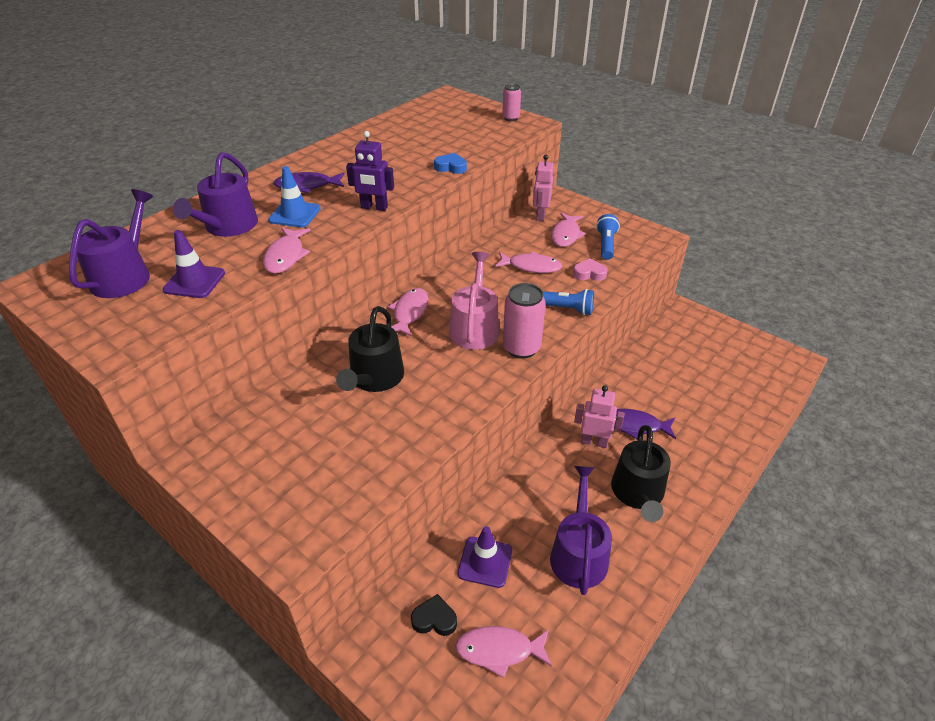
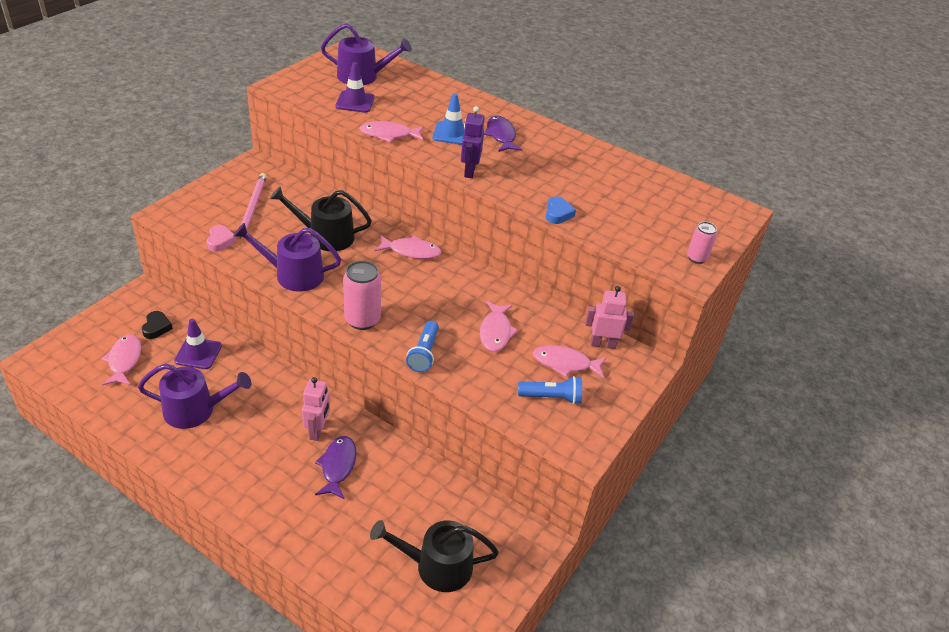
camera: 80 degrees right, 0 degrees up
purple watering can [173,152,258,237] -> purple watering can moved to [233,223,341,292]
pink watering can [449,252,499,350] -> none
pink heart [573,258,608,281] -> pink heart moved to [207,225,237,252]
black watering can [611,425,671,522] -> black watering can moved to [370,520,499,592]
none -> pink pencil [240,173,267,238]

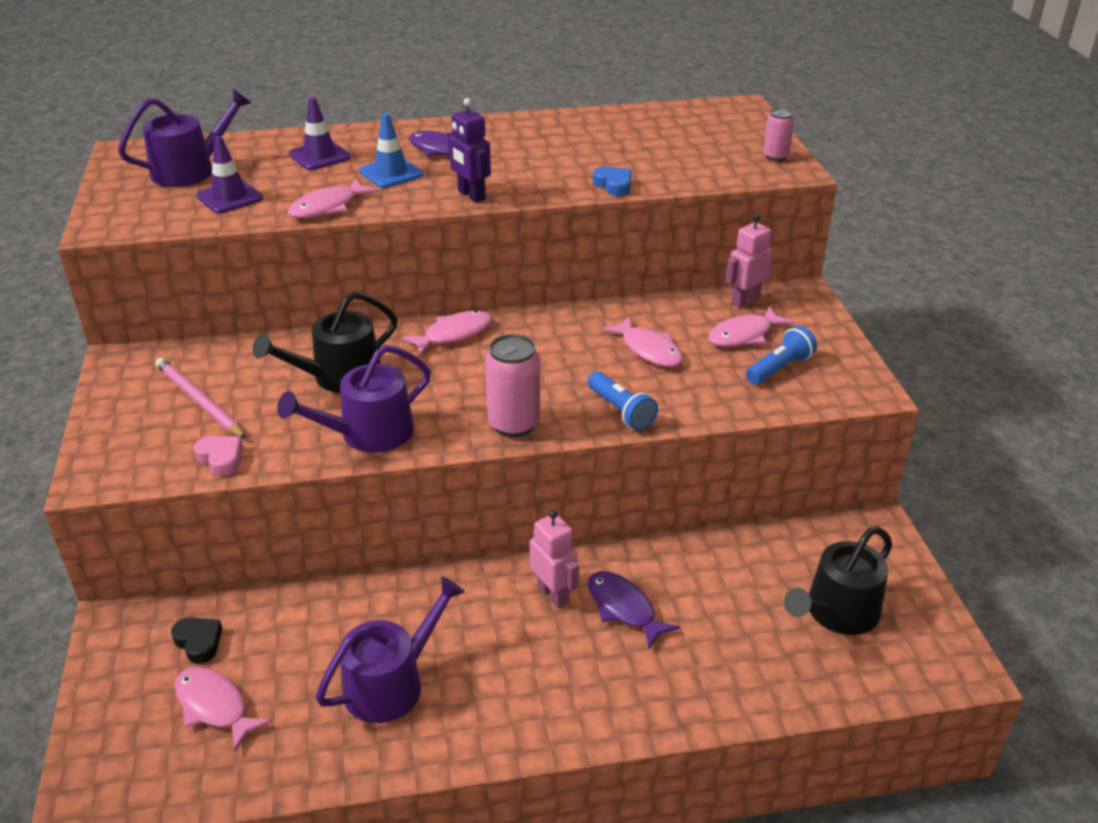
camera: 40 degrees left, 5 degrees down
purple traffic cone [174,319,222,369] -> purple traffic cone moved to [289,97,351,170]

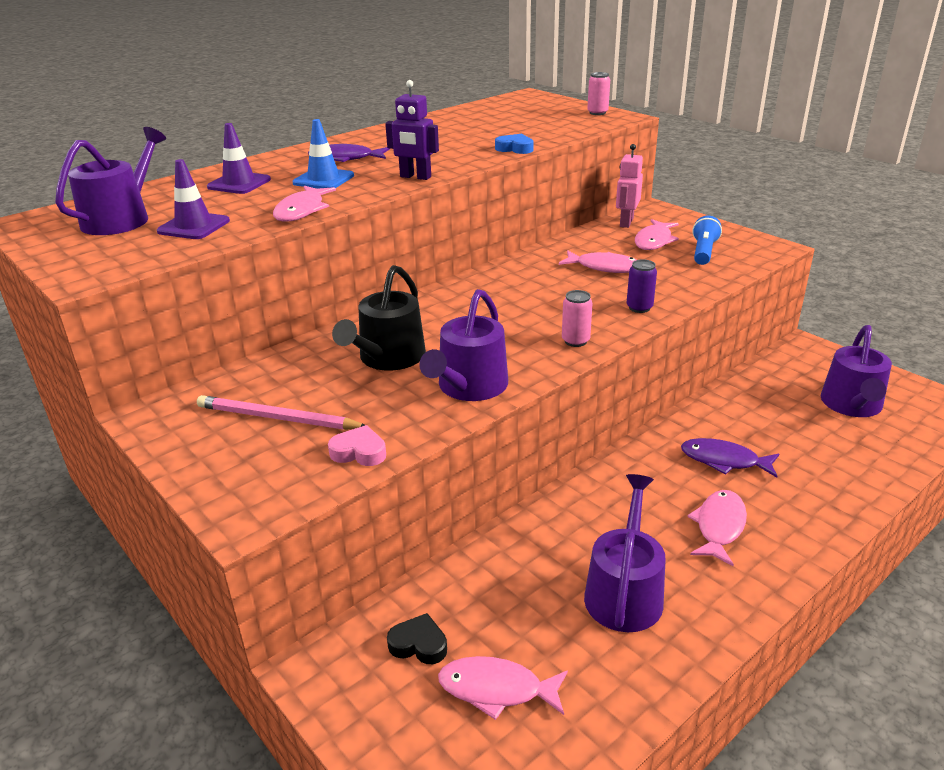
camera: 30 degrees left, 5 degrees down
pink fish [402,310,492,356] -> pink fish moved to [687,490,747,566]
pink can [485,334,540,437] -> pink can [562,290,593,347], size x0.59
pink robot [530,510,579,608] -> none
blue flashlight [587,371,658,430] -> purple can [627,259,657,313]
black watering can [784,527,892,635] -> purple watering can [821,325,892,417]

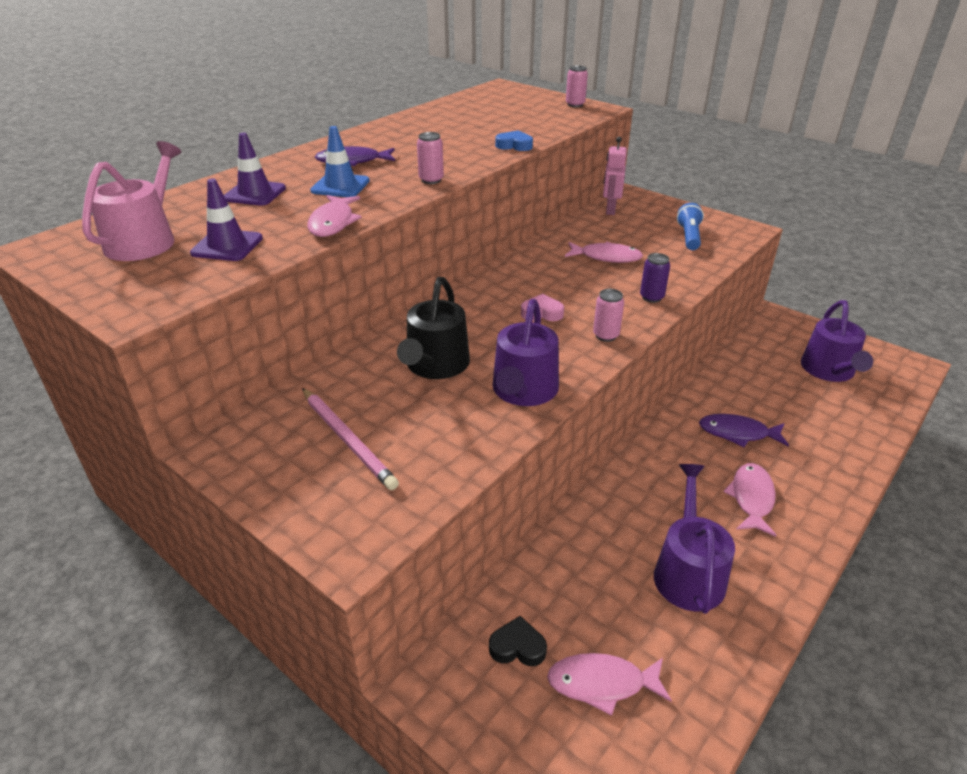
camera: 10 degrees left, 5 degrees up
purple watering can [55,127,166,235] -> pink watering can [82,141,181,261]
pink pencil [197,395,365,430] -> pink pencil turned 135 degrees counterclockwise [302,388,399,490]
pink heart [328,425,386,466] -> pink heart moved to [521,294,564,321]
purple robot [385,80,439,180] -> pink can [417,132,444,184]
pink fish [635,219,679,250] -> none

